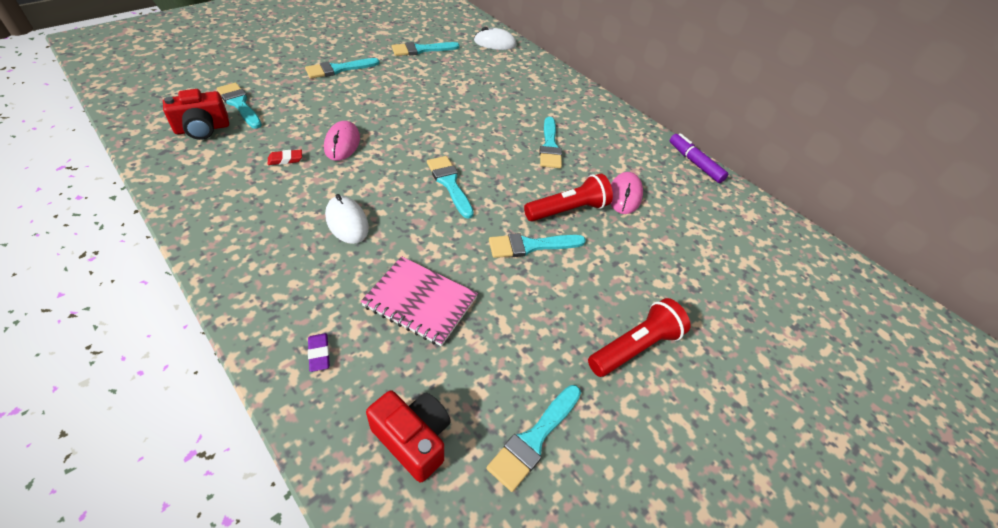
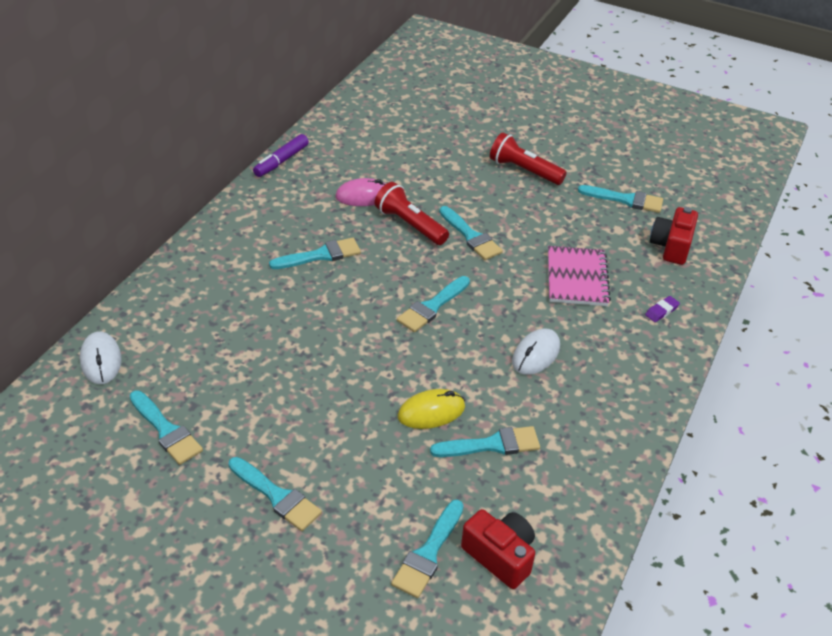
camera: 110 degrees left, 5 degrees down
red eraser [268,150,302,165] -> turquoise brush [430,426,540,457]
pink mouse [324,121,360,161] -> yellow mouse [398,389,465,429]

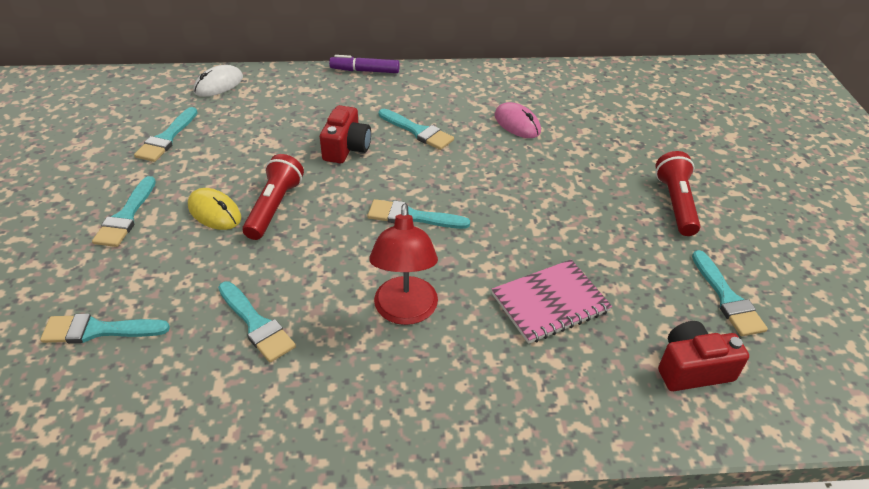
camera: 60 degrees right, 0 degrees up
purple marker [253,134,309,177] -> purple marker moved to [329,55,399,73]
red flashlight [375,182,449,245] -> red flashlight moved to [242,154,304,240]
yellow mouse [398,389,465,429] -> yellow mouse moved to [188,188,241,230]
turquoise brush [439,206,503,260] -> none
red camera [461,509,535,589] -> red camera moved to [320,105,371,163]
white mouse [512,328,560,375] -> red lamp [369,204,438,325]
purple eraser [645,296,680,322] -> none

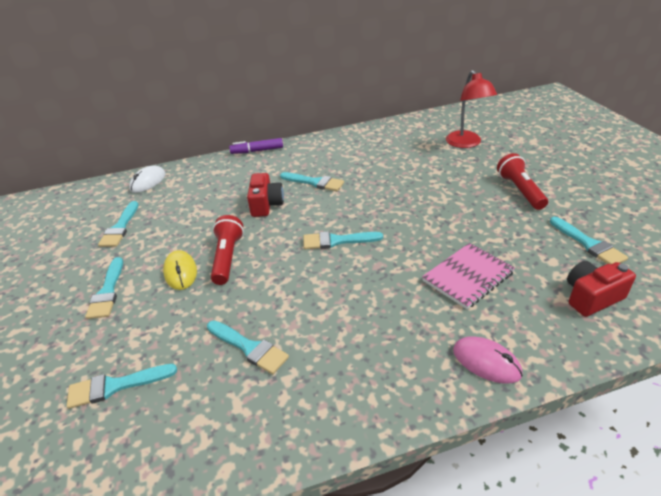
camera: 10 degrees left, 5 degrees down
yellow mouse [188,188,241,230] -> yellow mouse turned 45 degrees clockwise [163,250,197,290]
red lamp [369,204,438,325] -> red lamp moved to [446,70,497,148]
pink mouse [494,102,541,138] -> pink mouse moved to [453,336,523,384]

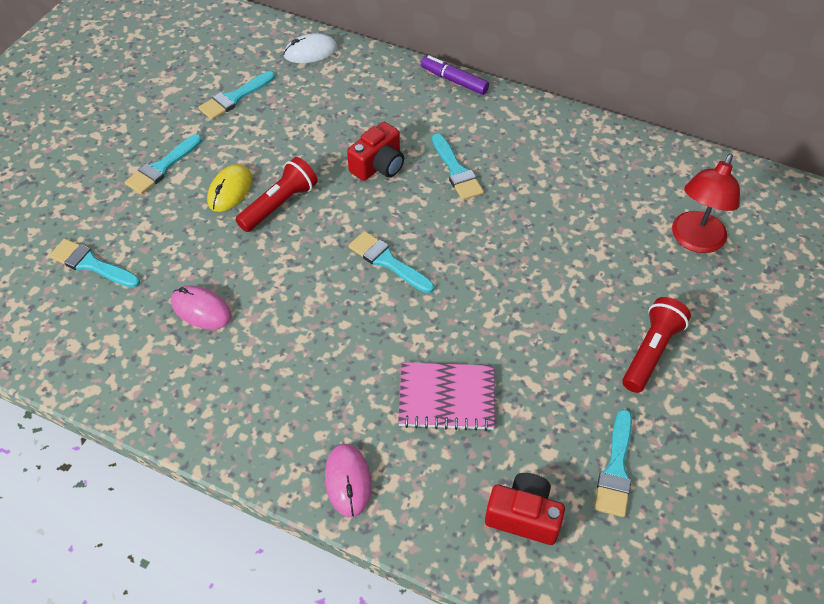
camera: 40 degrees right, 15 degrees up
turquoise brush [207,321,289,374] -> pink mouse [171,285,232,330]

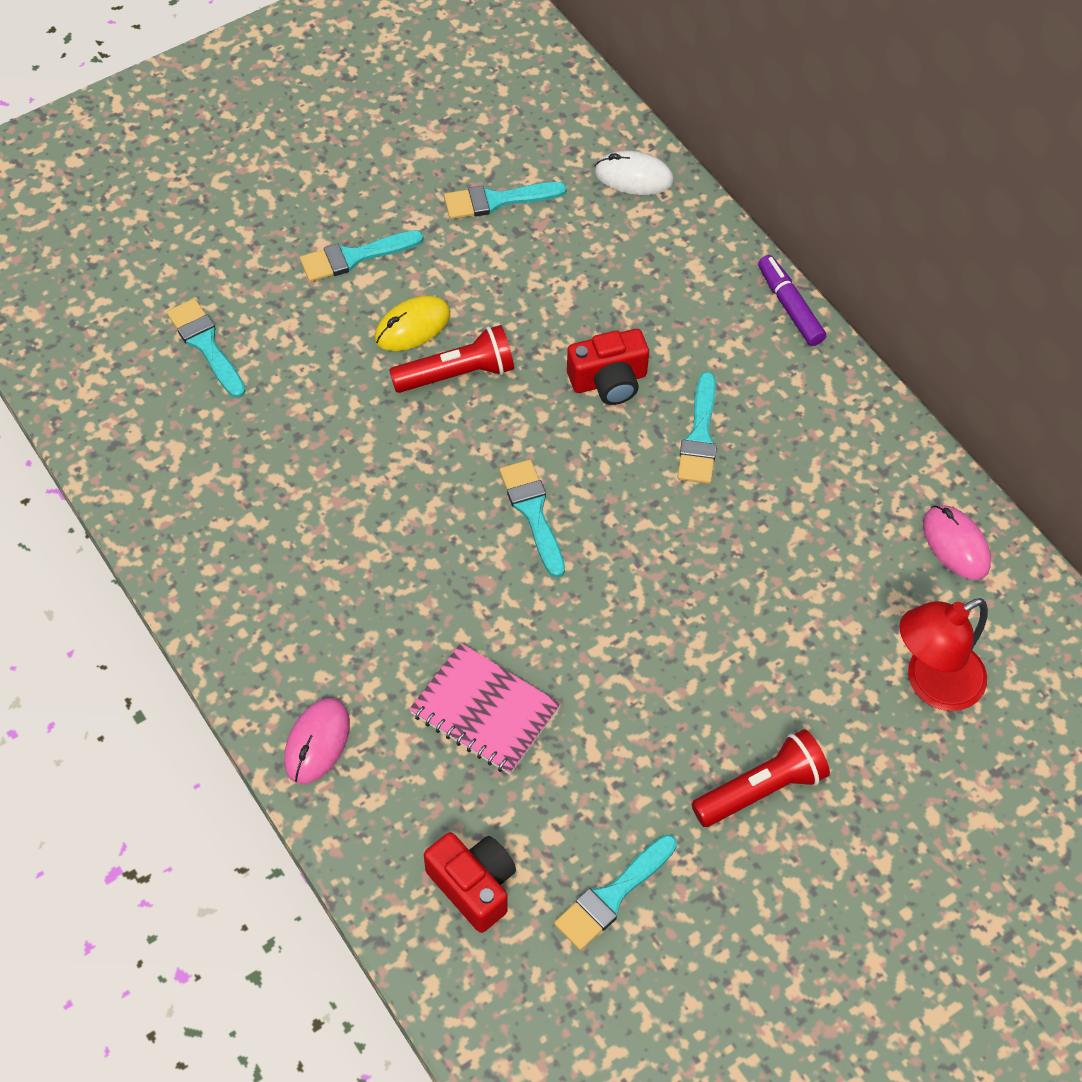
camera: 30 degrees right, 5 degrees up
pink mouse [171,285,232,330] -> pink mouse moved to [923,505,991,580]

